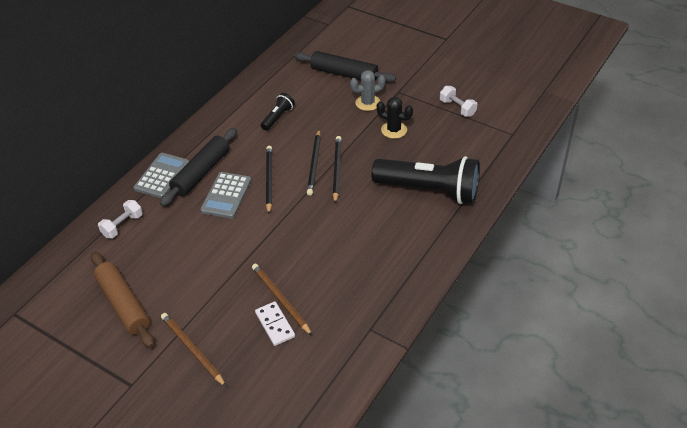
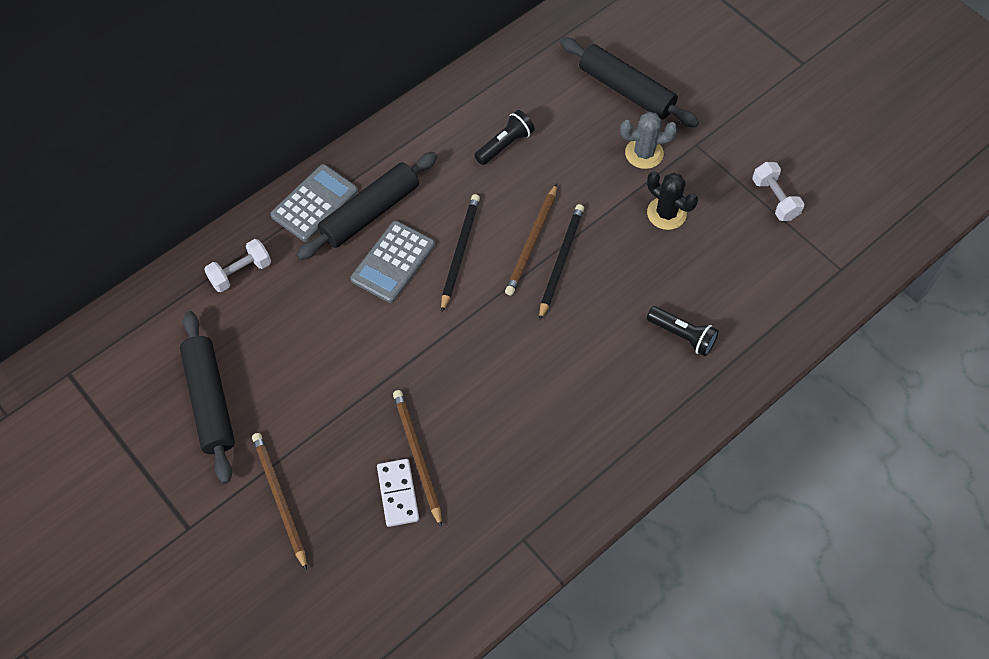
camera: 15 degrees right, 15 degrees up
brown rolling pin [91,251,154,348] -> black rolling pin [180,311,235,484]
black pencil [307,130,321,196] -> brown pencil [505,184,557,296]
black flashlight [372,156,480,204] -> black flashlight [647,306,719,356], size x0.45

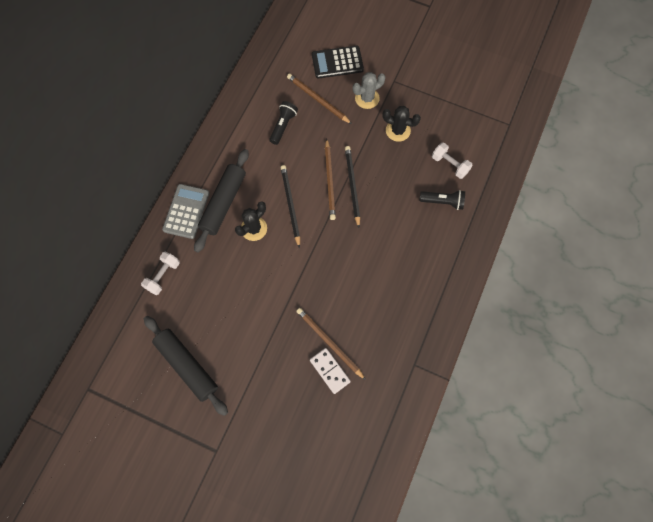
camera: 25 degrees left, 10 degrees up
brown pencil [252,433,307,571] -> brown pencil moved to [287,73,352,124]
grey calculator [351,221,435,303] -> black cactus [235,202,267,241]
black rolling pin [559,37,699,127] -> black calculator [312,46,364,79]
white dumbbell [752,162,805,221] -> white dumbbell moved to [432,142,473,179]

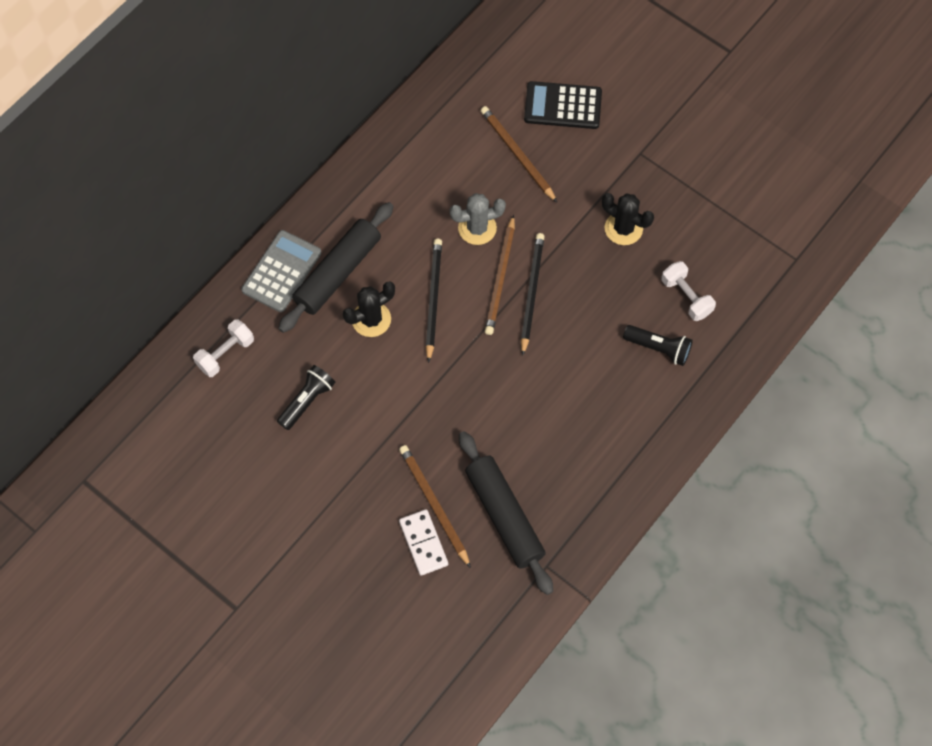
camera: 15 degrees right, 5 degrees down
black rolling pin [144,316,228,416] -> black rolling pin moved to [459,431,553,595]
black flashlight [269,101,298,145] -> black flashlight moved to [277,365,335,430]
grey cactus [353,72,385,109] -> grey cactus moved to [449,193,506,245]

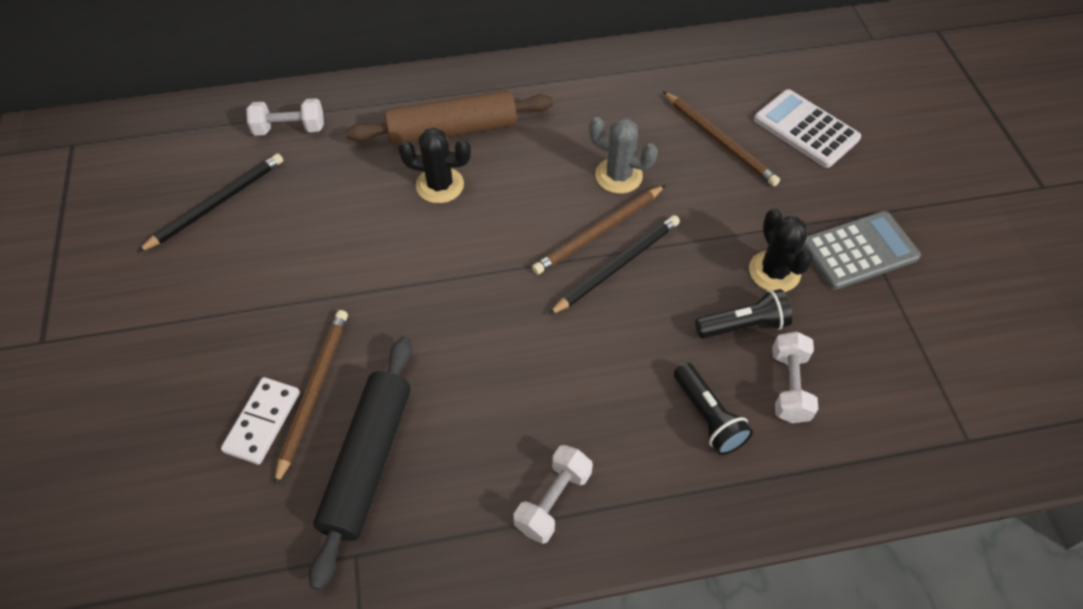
camera: 40 degrees right, 10 degrees down
grey calculator [241,230,321,312] -> grey calculator moved to [802,211,921,290]
black flashlight [277,365,335,430] -> black flashlight moved to [695,289,792,339]
black rolling pin [278,202,394,333] -> brown rolling pin [346,90,553,145]
black pencil [426,239,442,363] -> black pencil moved to [137,153,283,253]
brown pencil [481,106,557,202] -> brown pencil turned 135 degrees clockwise [663,91,780,187]
black calculator [524,81,602,129] -> white calculator [754,89,861,168]
none -> white dumbbell [513,445,593,544]

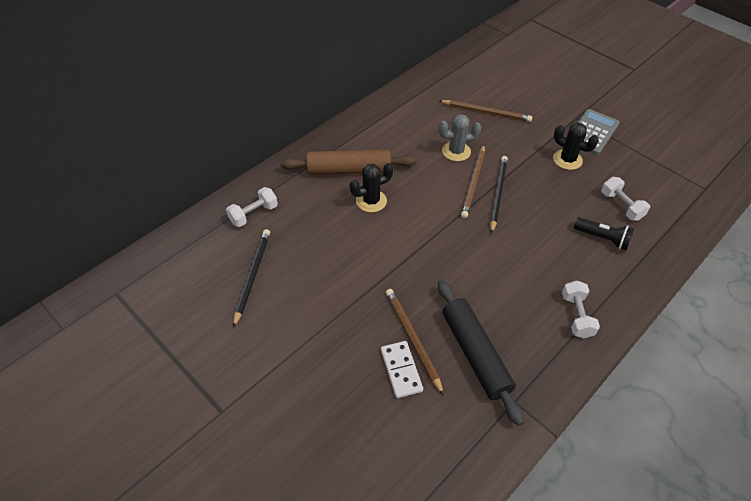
camera: 35 degrees left, 5 degrees down
brown rolling pin [346,90,553,145] -> brown rolling pin turned 45 degrees clockwise [281,150,416,175]
black flashlight [695,289,792,339] -> none
white calculator [754,89,861,168] -> none

